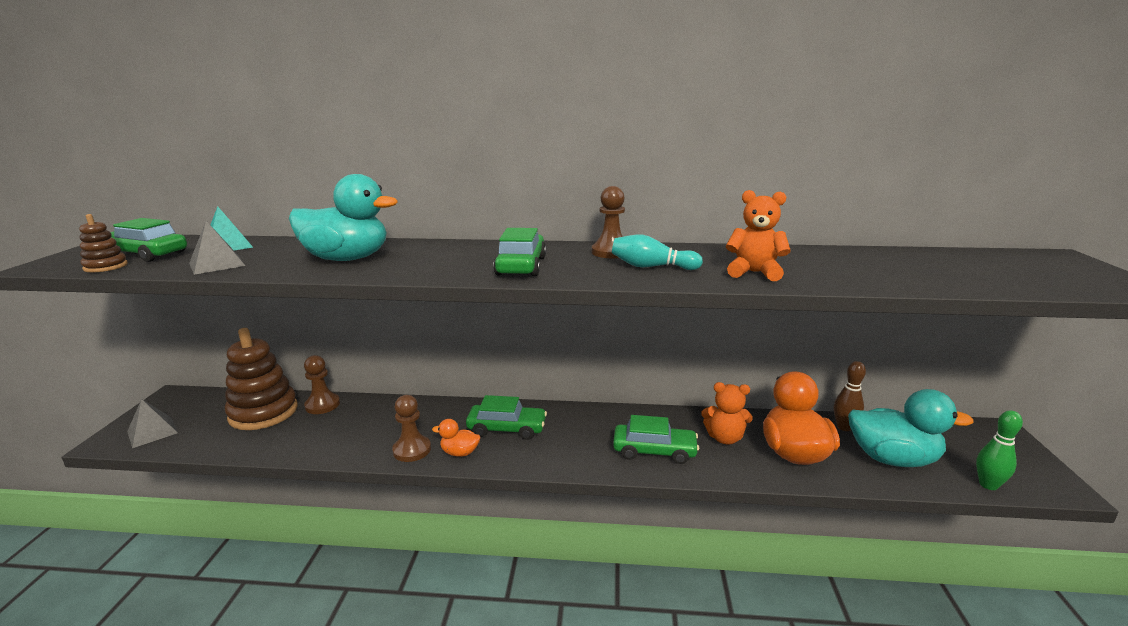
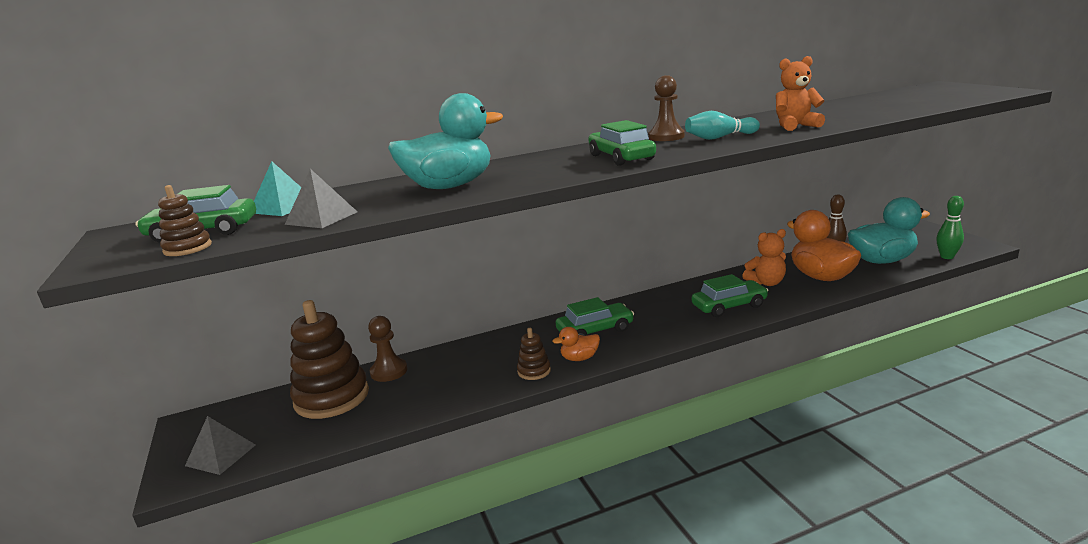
camera: 25 degrees left, 0 degrees up
brown pawn [392,395,431,462] -> brown stacking toy [517,328,551,380]

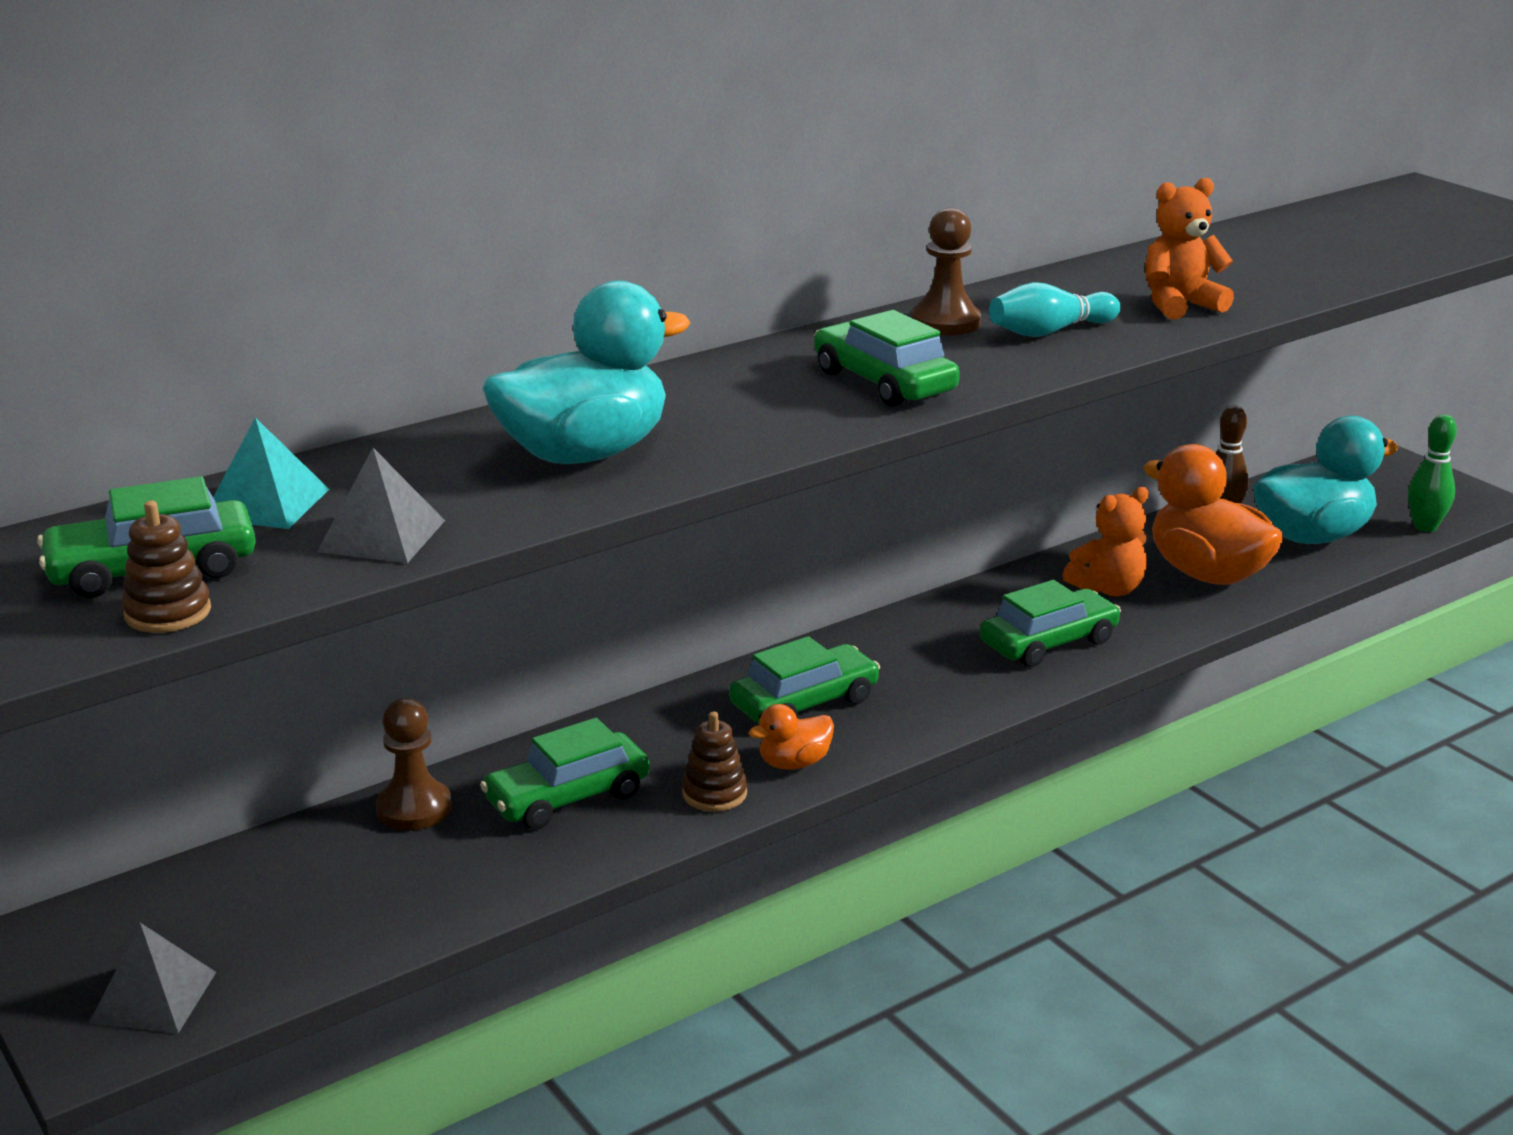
camera: 15 degrees left, 5 degrees up
brown stacking toy [290,300,369,419] -> none
none -> green car [480,718,650,830]

